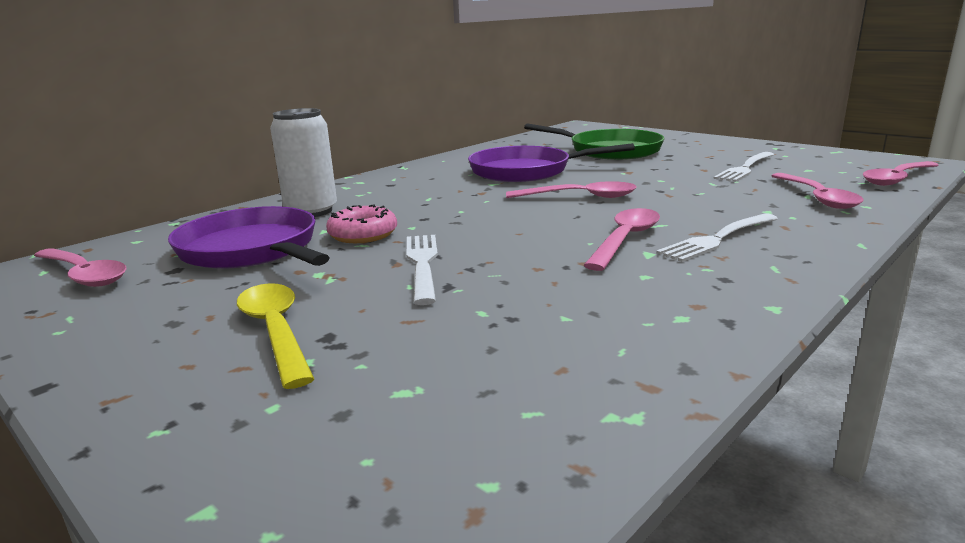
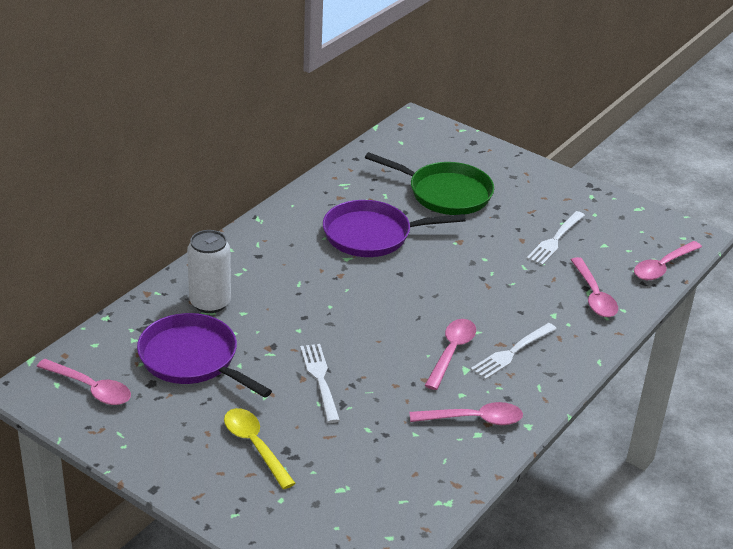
camera: 10 degrees left, 15 degrees up
pink donut [326,204,397,243] -> none
pink spoon [506,181,637,198] -> pink spoon moved to [409,402,523,425]

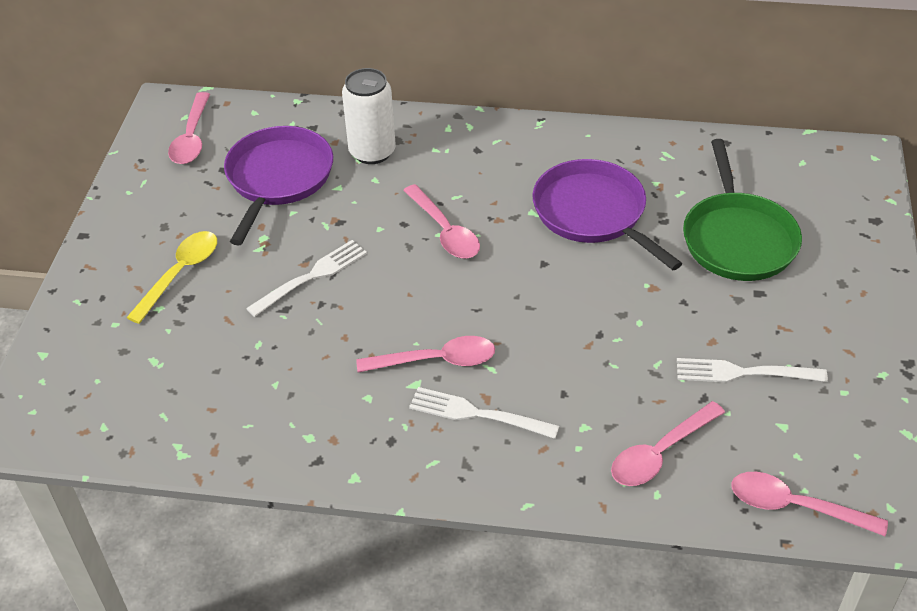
camera: 65 degrees right, 10 degrees up
pink spoon [409,402,523,425] -> pink spoon moved to [403,184,480,259]

